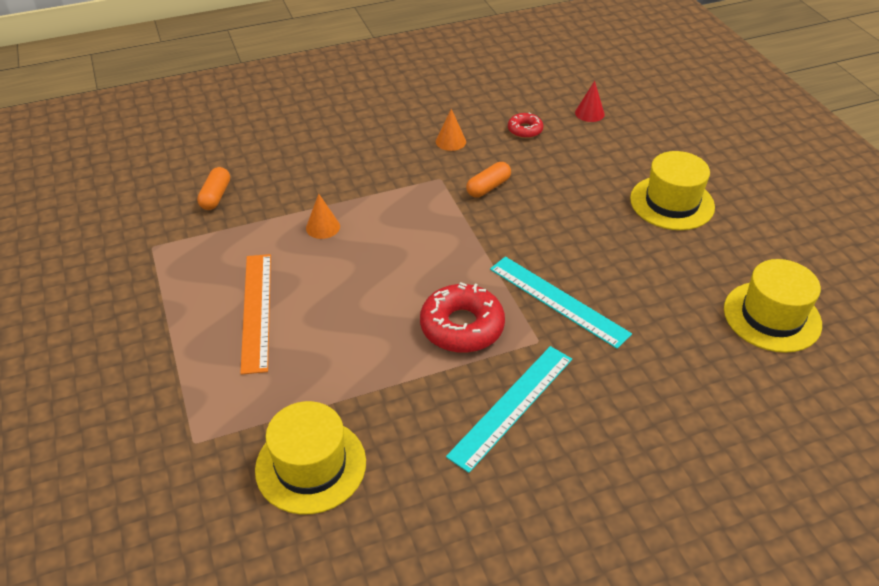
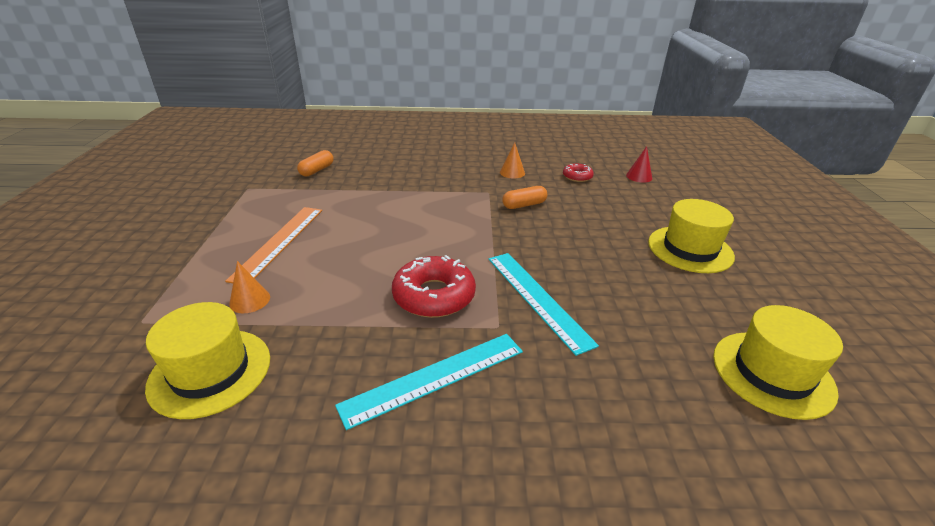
camera: 20 degrees right, 10 degrees down
orange cone [306,194,340,239] -> orange cone moved to [229,261,270,313]

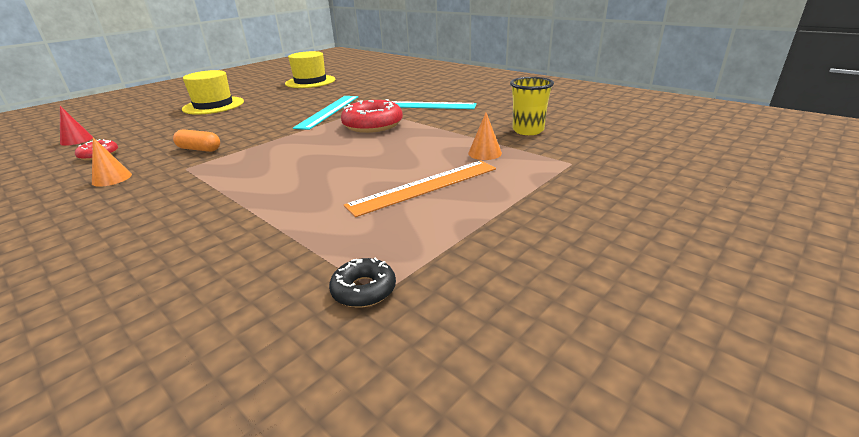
camera: 135 degrees left, 5 degrees down
yellow hat [145,302,270,419] -> yellow cup [510,77,554,135]
orange capsule [297,150,334,176] -> none
none -> black donut [329,257,396,308]

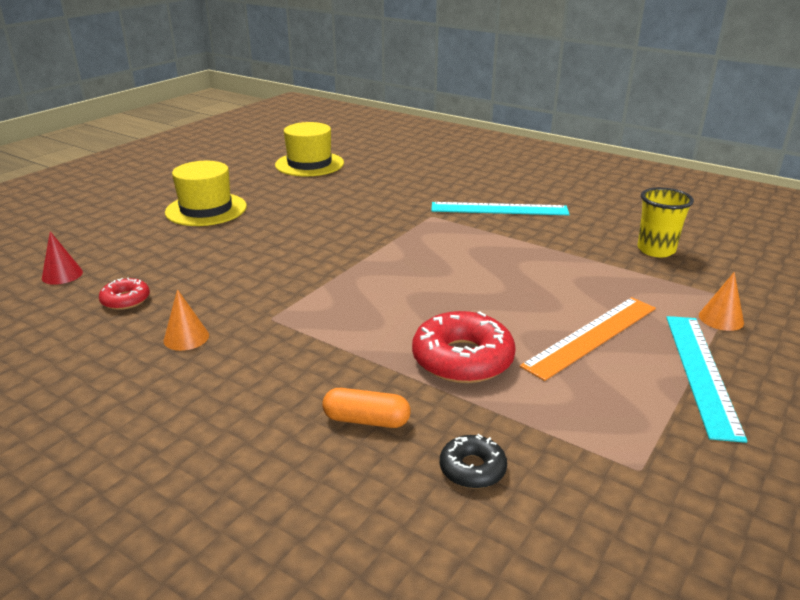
camera: 10 degrees left, 0 degrees up
orange capsule [173,129,220,152] -> orange capsule moved to [322,388,411,428]
turquoise ruler [293,96,358,130] -> turquoise ruler moved to [666,316,747,443]
black donut [329,257,396,308] -> black donut moved to [440,434,507,489]
red donut [341,99,403,133] -> red donut moved to [412,311,516,383]
orange cone [468,113,502,160] -> orange cone moved to [699,272,744,331]

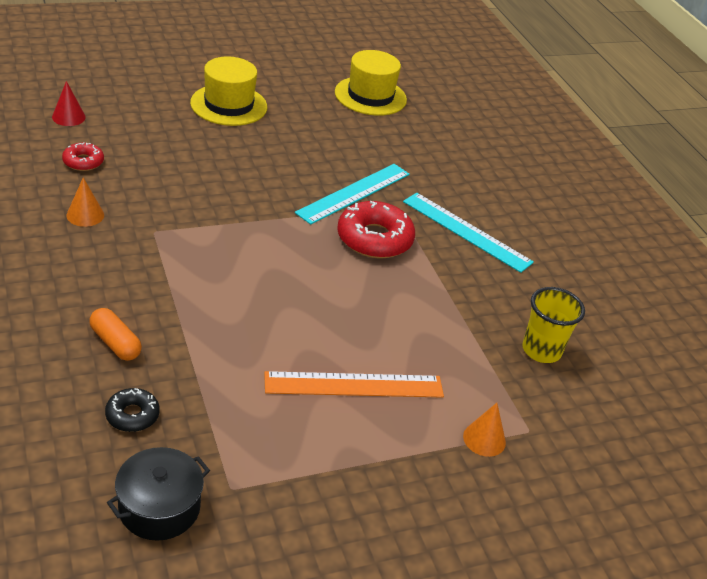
camera: 30 degrees right, 10 degrees up
red donut [412,311,516,383] -> red donut moved to [337,201,415,258]
turquoise ruler [666,316,747,443] -> turquoise ruler moved to [295,164,410,225]
none -> black pot [107,447,210,541]

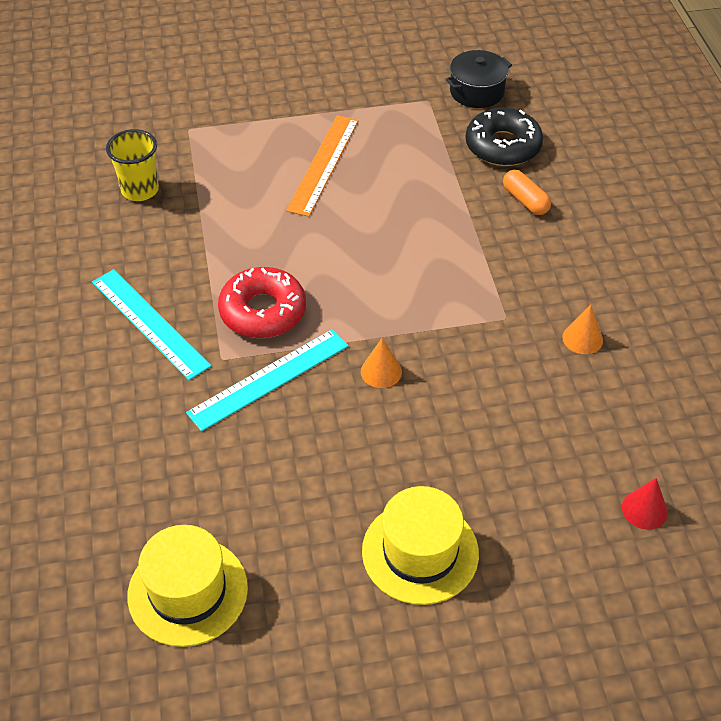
camera: 165 degrees left, 10 degrees up
red donut [62,142,104,171] -> none
black donut [105,388,160,432] -> black donut [466,108,543,166], size x1.87
orange ruler [264,371,444,398] -> orange ruler turned 75 degrees counterclockwise [286,115,359,217]
orange cone [463,403,506,457] -> orange cone moved to [361,338,402,388]

